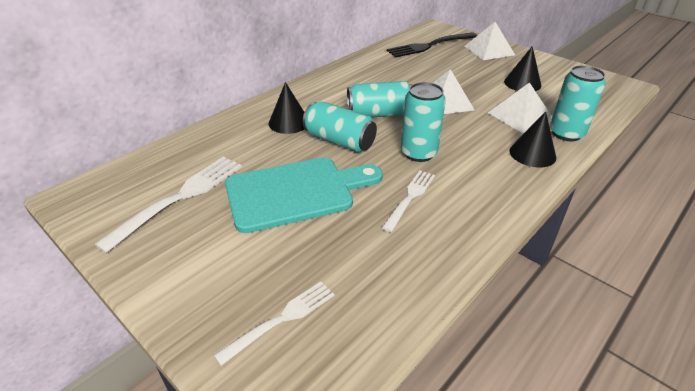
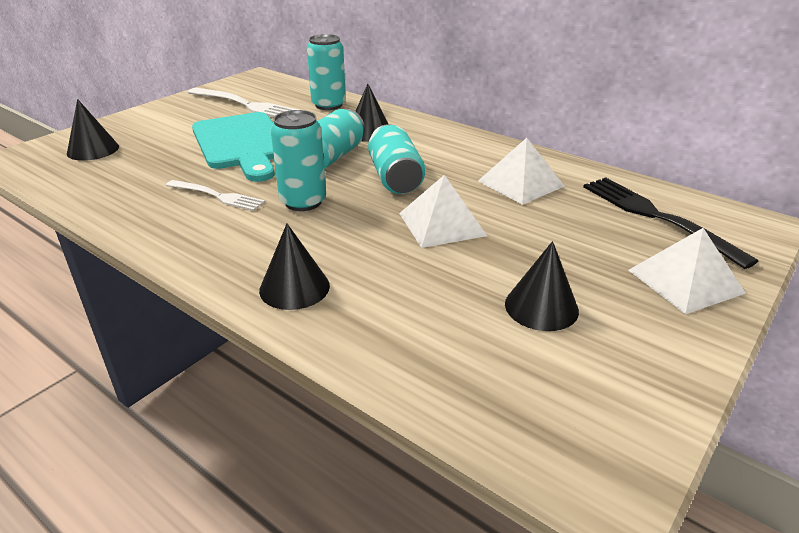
camera: 85 degrees right, 5 degrees down
white fork [214,282,335,366] -> black cone [67,99,119,161]
white pyramid [488,82,552,133] -> white pyramid moved to [478,138,565,205]
turquoise can [550,65,606,141] -> turquoise can moved to [307,34,346,110]

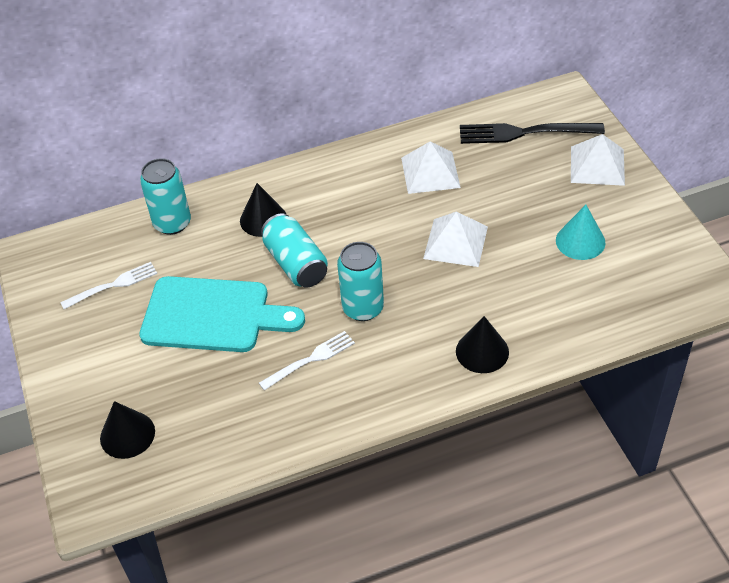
camera: 55 degrees left, 15 degrees up
white fork [188,88,298,117] -> white fork [60,262,157,309], size x0.62
turquoise can [368,124,426,194] -> none
black cone [505,241,579,331] -> turquoise cone [556,205,605,260]

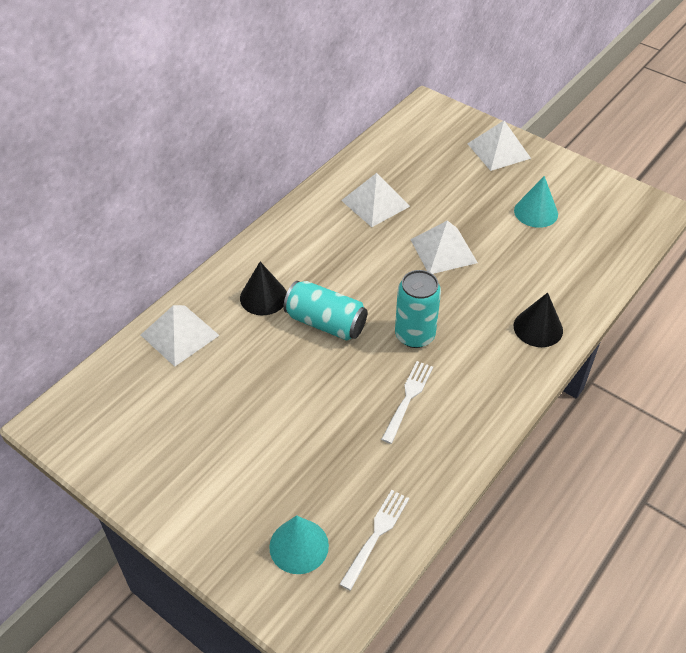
camera: 35 degrees left, 0 degrees up
white fork [60,262,157,309] -> white fork moved to [339,490,409,591]
black cone [100,401,155,459] -> turquoise cone [269,515,329,574]
turquoise cutting board [139,276,305,352] -> none
turquoise can [140,158,191,235] -> white pyramid [141,305,220,367]
black fork [460,123,605,144] -> none

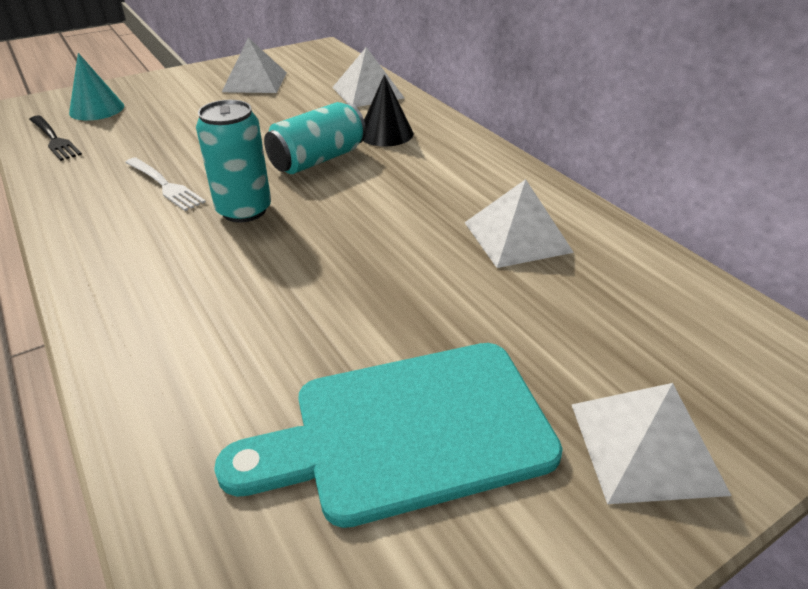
camera: 110 degrees right, 10 degrees down
white fork [339,490,409,591] -> black fork [29,115,82,161]
white pyramid [410,220,478,274] -> white pyramid moved to [222,38,287,93]
turquoise cone [514,176,558,228] -> turquoise cutting board [214,343,563,528]
black cone [514,292,563,347] -> none

